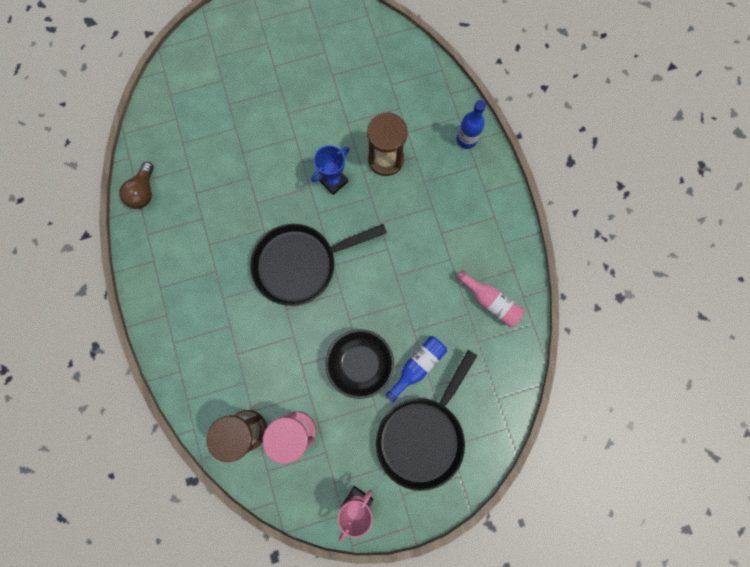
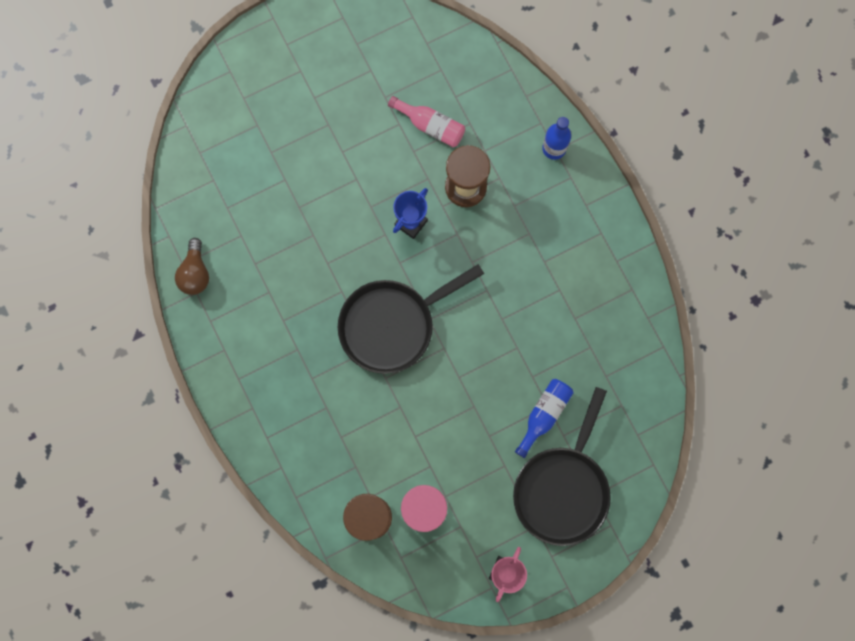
camera: 10 degrees left, 0 degrees up
black bowl [325,329,394,399] -> none
pink bottle [456,270,524,327] -> pink bottle moved to [388,96,465,147]

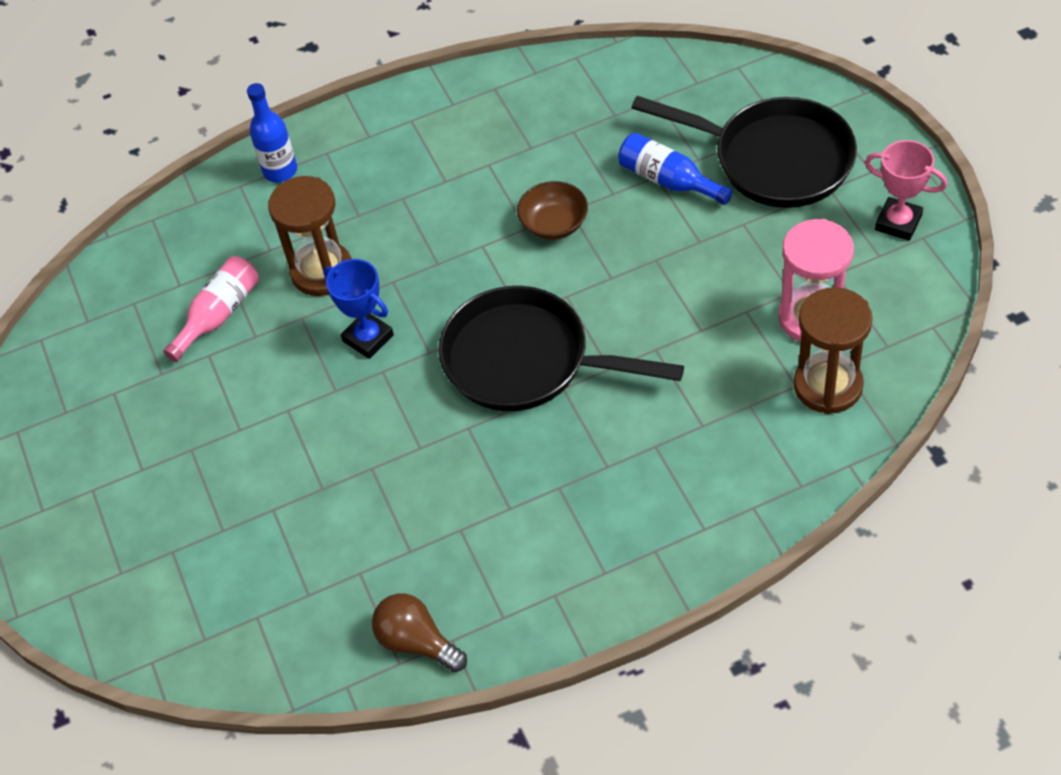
camera: 80 degrees left, 25 degrees down
brown light bulb [175,238,209,295] -> brown light bulb turned 150 degrees counterclockwise [372,593,467,672]
black pan [338,264,484,374] -> black pan turned 135 degrees clockwise [439,286,684,411]
none -> brown bowl [517,181,588,240]

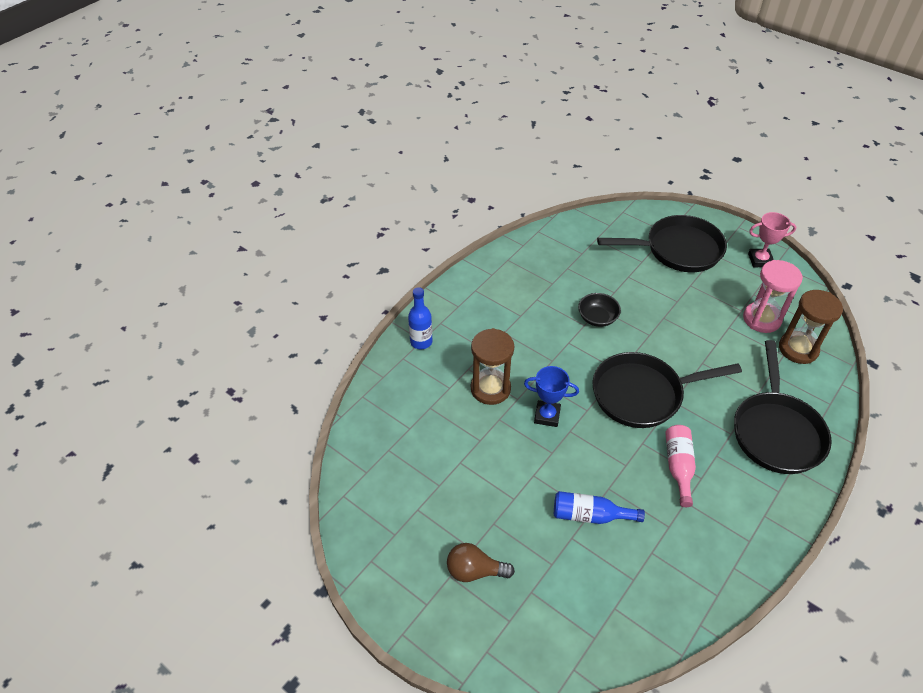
camera: 35 degrees left, 5 degrees down
pink bottle [163,256,259,362] -> pink bottle moved to [665,425,696,507]
brown light bulb [372,593,467,672] -> brown light bulb moved to [447,543,515,582]
brown bowl [517,181,588,240] -> black bowl [578,293,621,327]
blue bottle [618,133,733,205] -> blue bottle moved to [554,491,645,524]
none -> black pan [734,340,832,474]

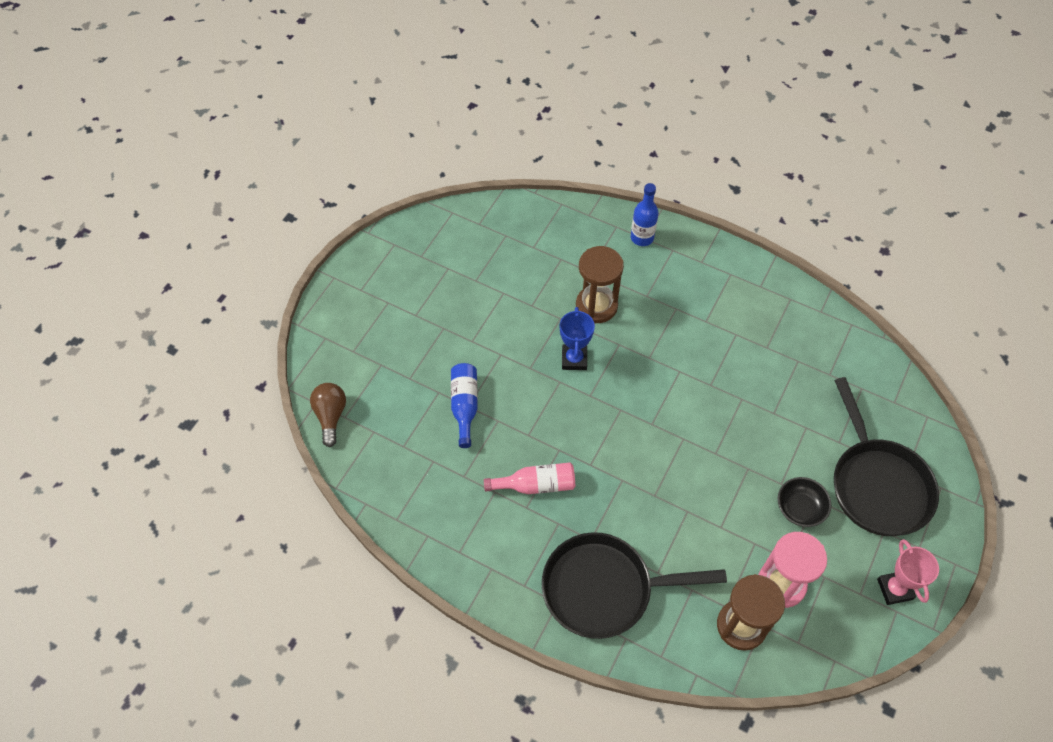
camera: 80 degrees right, 10 degrees up
brown light bulb [447,543,515,582] -> brown light bulb moved to [310,383,346,447]
black bowl [578,293,621,327] -> black bowl moved to [778,477,831,527]
black pan [593,352,742,428] -> none

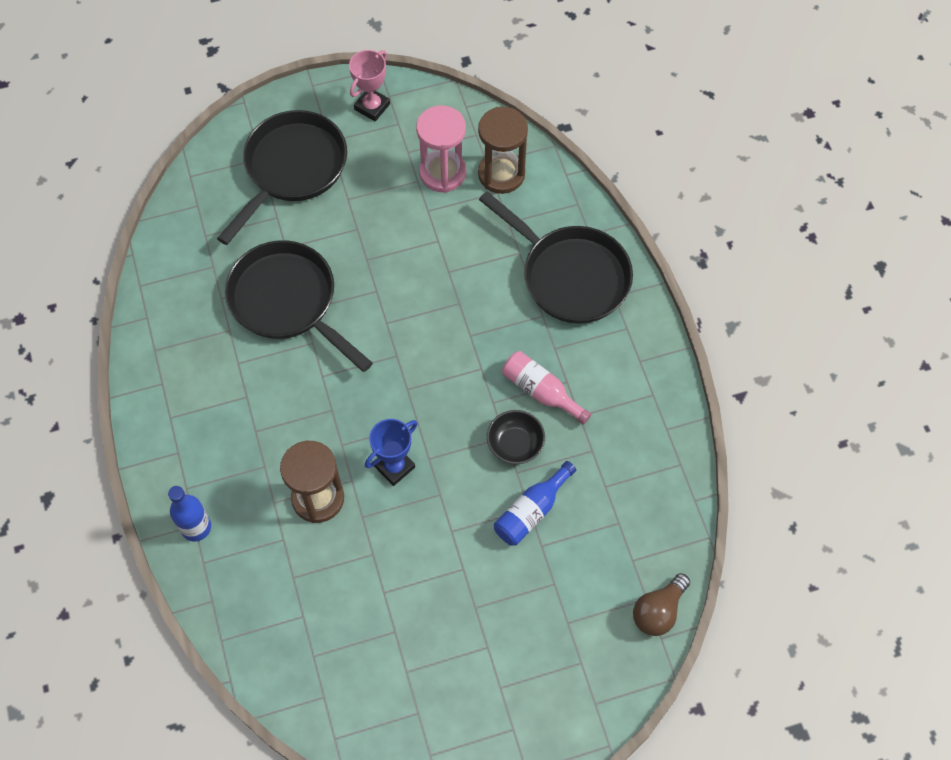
camera: 135 degrees left, 5 degrees up
black bowl [778,477,831,527] -> black bowl moved to [487,410,545,464]
none -> black pan [225,240,373,372]

